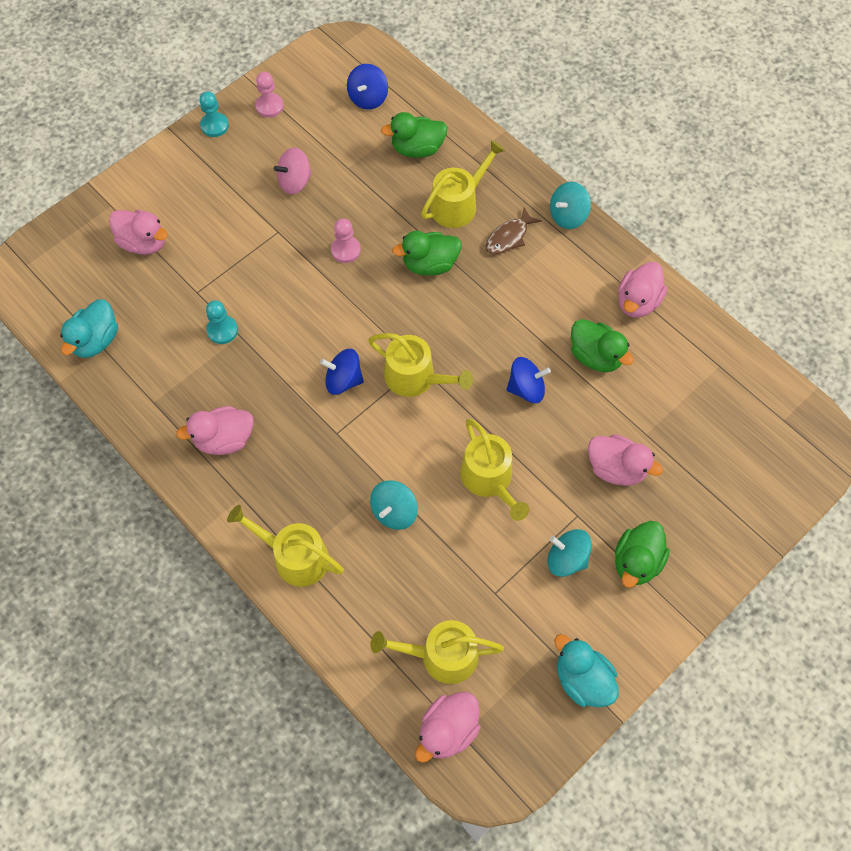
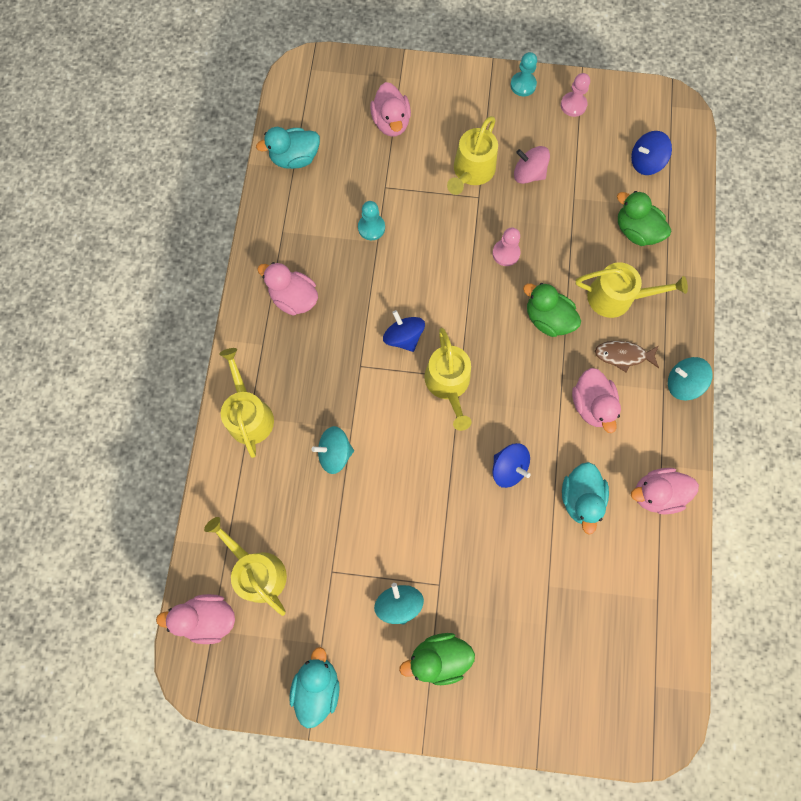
camera: 50 degrees right, 10 degrees up
yellow watering can [460,419,529,521] -> yellow watering can moved to [447,116,498,195]
green duck [571,319,634,372] -> turquoise duck [562,462,609,535]
pink duck [588,434,663,486] -> pink duck moved to [572,368,621,433]

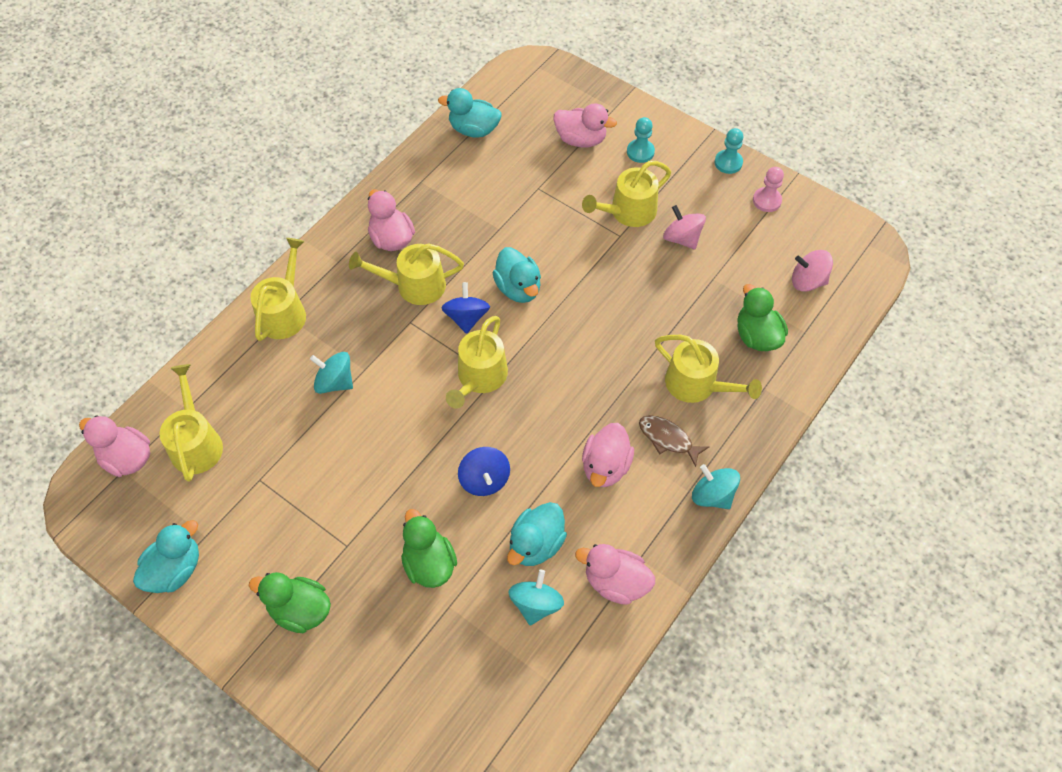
camera: 30 degrees right, 15 degrees down
turquoise pawn [358,201,385,240] -> turquoise pawn moved to [627,117,655,163]
pink duck [370,82,411,136] -> pink duck turned 90 degrees counterclockwise [553,103,617,148]
turquoise spinning top [374,583,424,625] -> turquoise spinning top moved to [508,570,564,625]
pink pawn [492,228,521,266] -> none
green duck [523,283,581,337] -> green duck moved to [401,509,457,588]
blue spinning top [631,131,672,175] -> pink spinning top [792,250,833,292]
none -> yellow watering can [349,243,464,305]
none -> turquoise duck [492,247,541,303]

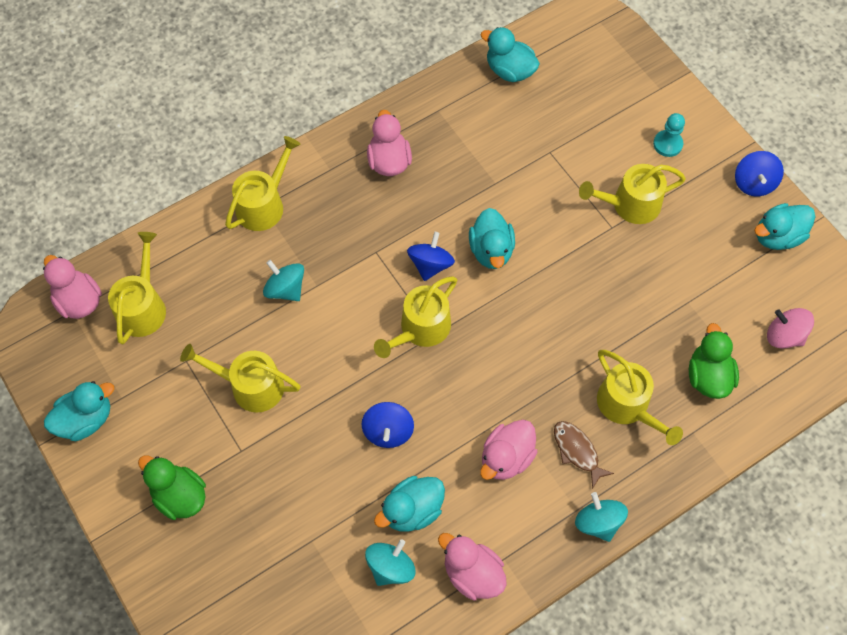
camera: 20 degrees right, 5 degrees up
yellow watering can [349,243,464,305] -> yellow watering can moved to [180,344,301,413]
green duck [401,509,457,588] -> none
pink duck [553,103,617,148] -> none
pink spinning top [663,205,706,249] -> none
turquoise pawn [715,128,743,174] -> blue spinning top [735,151,784,196]
pink pawn [753,167,784,212] -> turquoise duck [754,203,816,250]

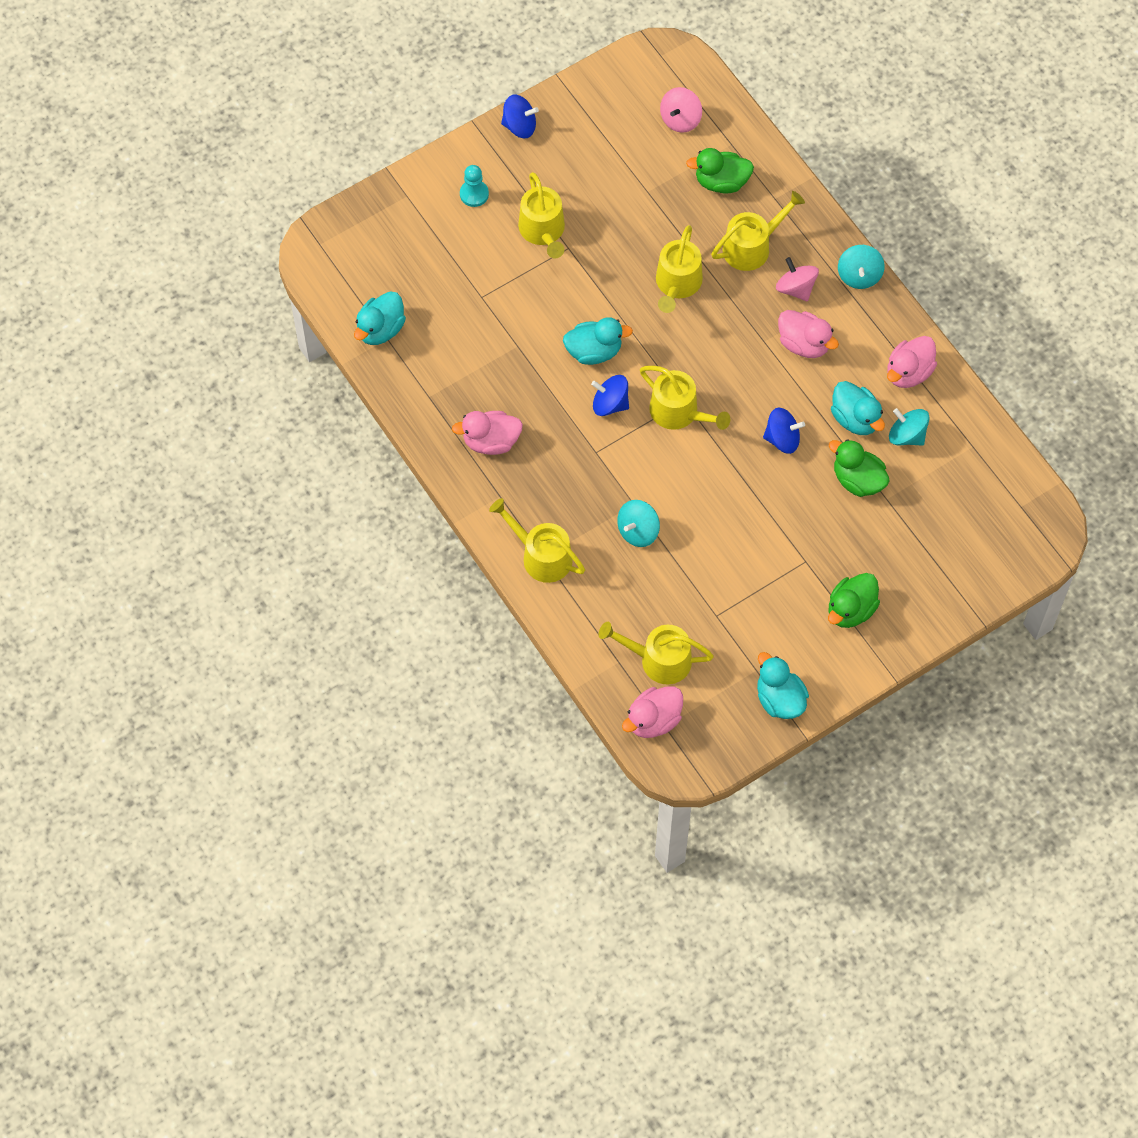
camera: 90 degrees left, 0 degrees up
yellow watering can [180,344,301,413] -> yellow watering can moved to [656,225,703,313]
brown fish [554,421,614,489] -> pink spinning top [776,257,819,302]
turquoise spinning top [575,492,628,542] -> turquoise spinning top turned 60 degrees counterclockwise [838,245,885,289]
turquoise duck [754,203,816,250] -> none
none -> green duck [829,439,890,497]

